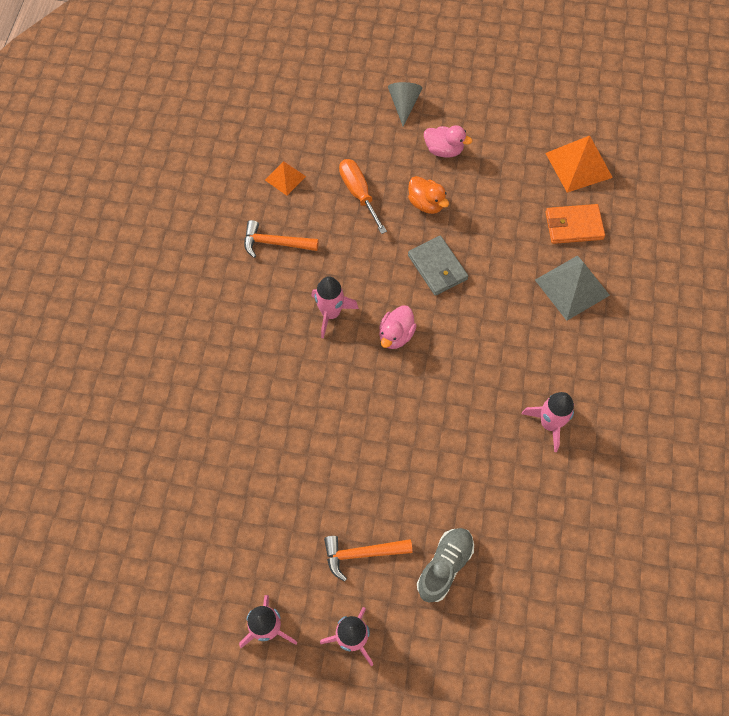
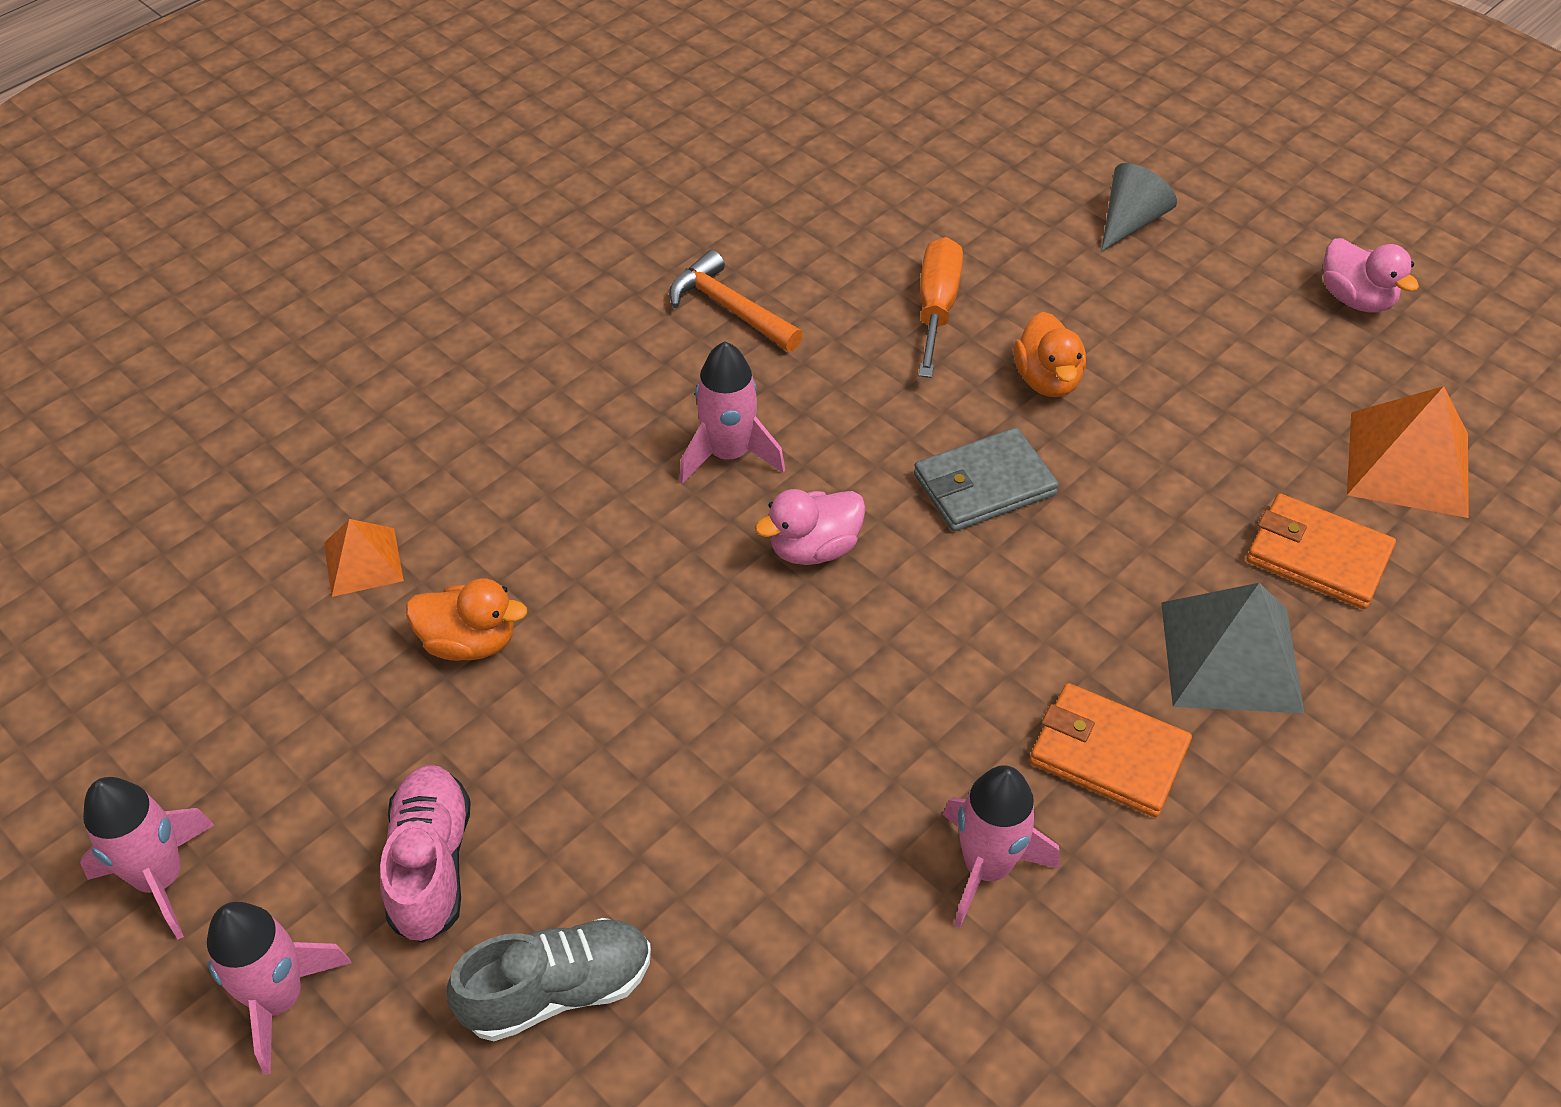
camera: 35 degrees right, 15 degrees down
orange pyramid [265,161,306,196] -> orange pyramid moved to [324,519,404,597]
orange hammer [324,536,412,581] -> pink shoe [380,765,471,943]
grey wallet [408,236,468,296] -> grey wallet turned 60 degrees clockwise [914,427,1059,532]
pink duck [424,125,472,157] -> pink duck moved to [1323,238,1419,313]
none -> orange duck [406,578,527,661]
none -> orange wallet [1030,683,1192,817]

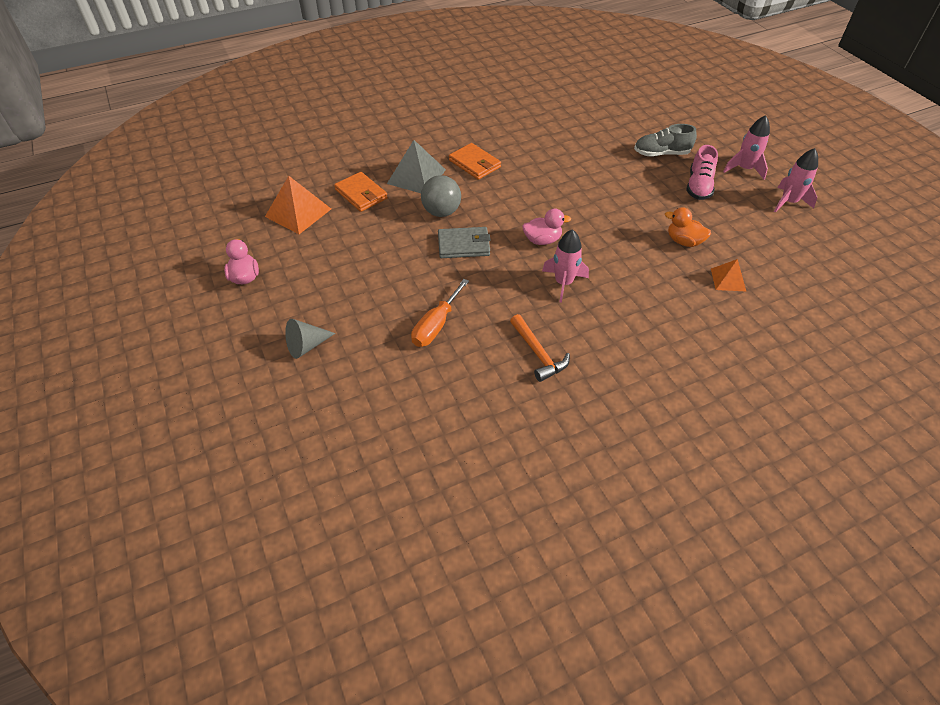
camera: 160 degrees left, 0 degrees up
pink rocket [943,765,1060,928] -> none
orange duck [1013,312,1086,397] -> none
none -> grey ball [421,175,461,217]

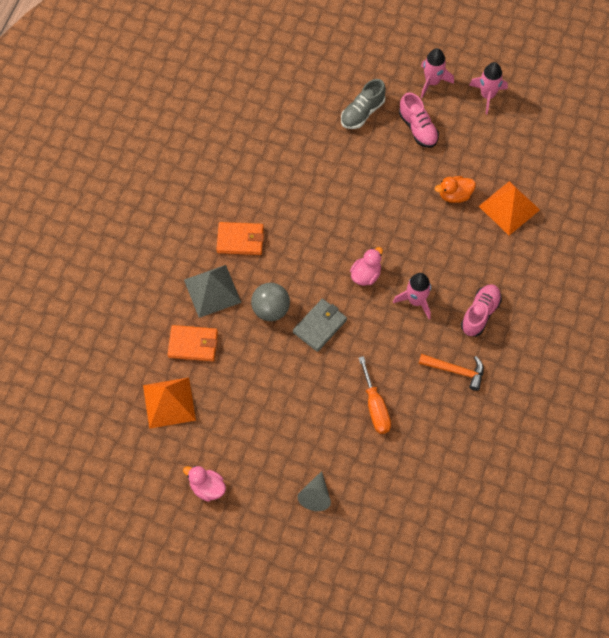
camera: 45 degrees left, 15 degrees up
orange pyramid [711,259,746,291] -> orange pyramid [479,181,540,235], size x1.72
none -> pink shoe [461,284,502,336]

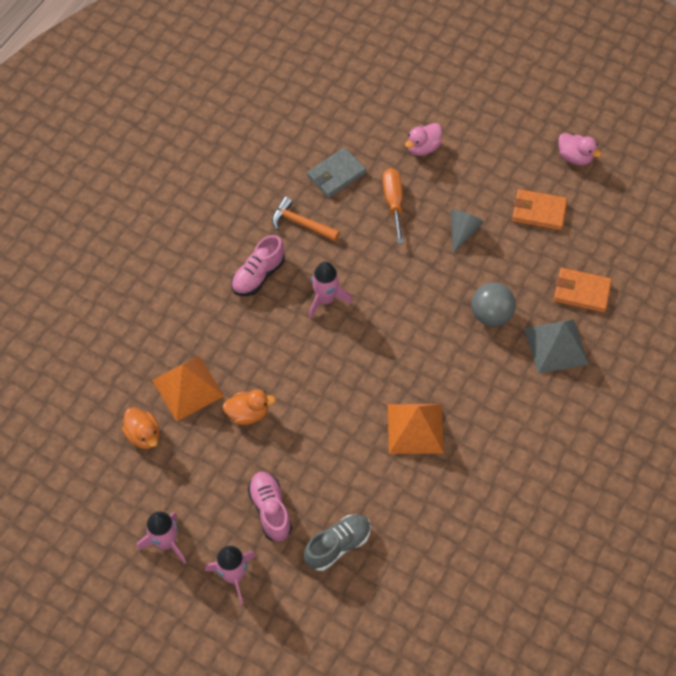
camera: 170 degrees left, 5 degrees down
orange pyramid [143,377,196,429] -> orange pyramid moved to [388,404,444,454]
orange wallet [216,222,264,255] -> orange wallet moved to [512,189,567,230]
grey wallet [293,299,347,352] -> grey wallet moved to [307,147,366,198]
grey cone [297,471,331,511] -> grey cone moved to [451,210,484,253]
pink duck [350,247,383,286] -> pink duck moved to [405,123,442,156]
none -> orange duck [122,407,160,449]

